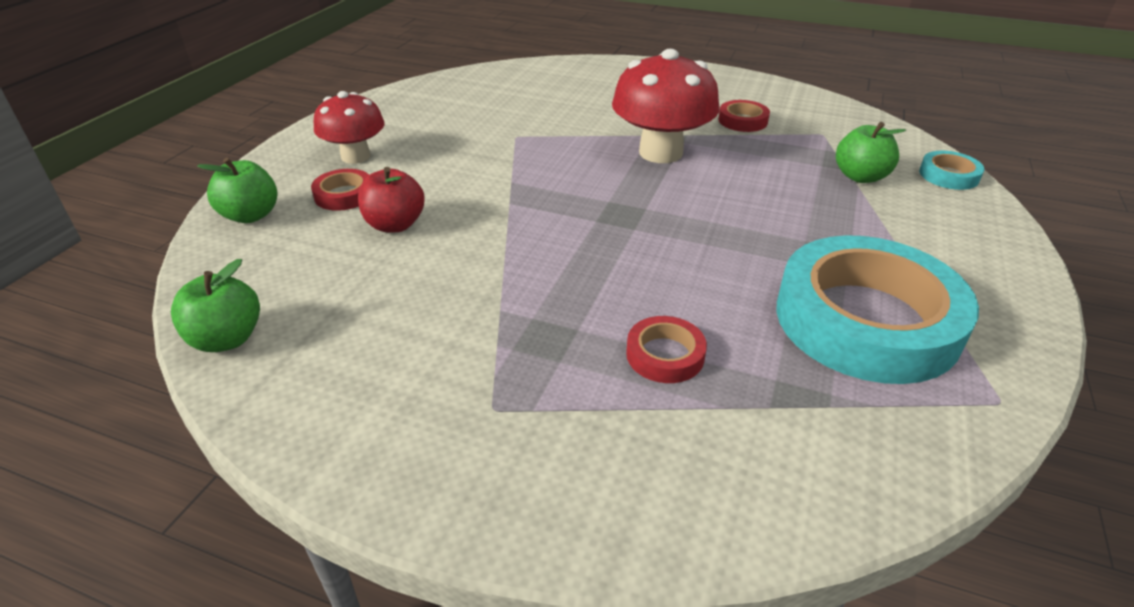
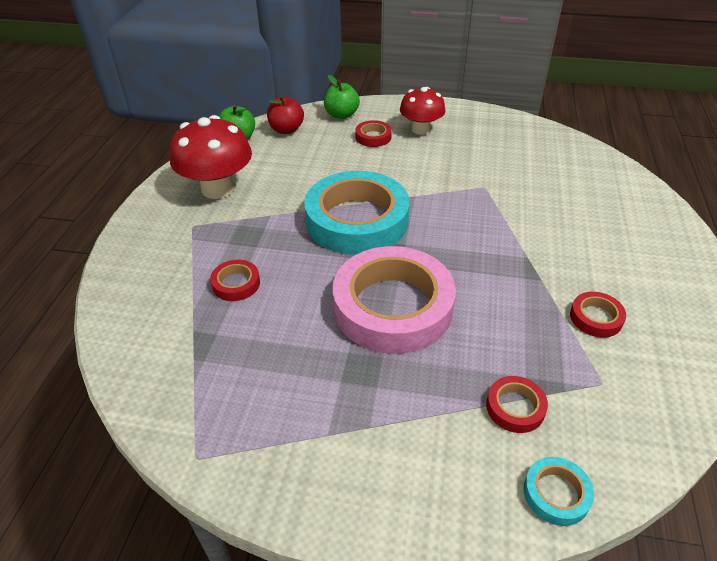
camera: 80 degrees right, 5 degrees up
red apple [358,167,425,232] -> red apple moved to [267,95,304,134]
red mushroom [612,49,719,163] -> red mushroom moved to [170,115,252,199]
turquoise tape [776,235,979,384] -> turquoise tape moved to [304,171,409,255]
green apple [836,122,906,183] -> red tape [486,376,548,433]
none -> pink tape [333,246,456,354]

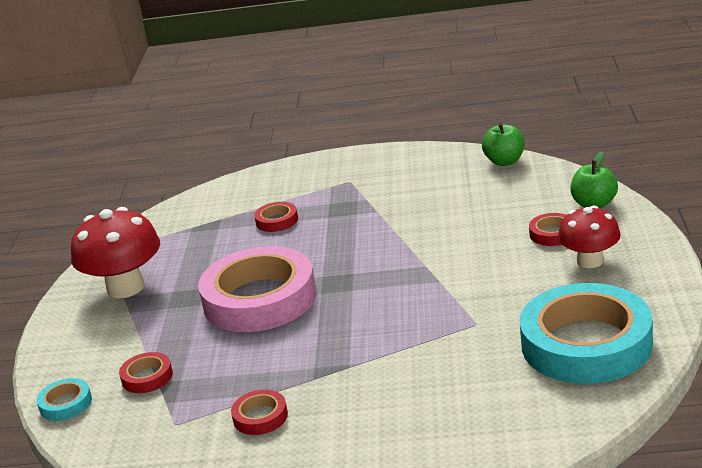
camera: 85 degrees right, 15 degrees down
red mushroom [170,115,252,199] -> red mushroom moved to [71,207,160,298]
red apple [267,95,304,134] -> none
turquoise tape [304,171,409,255] -> turquoise tape moved to [520,283,653,384]

